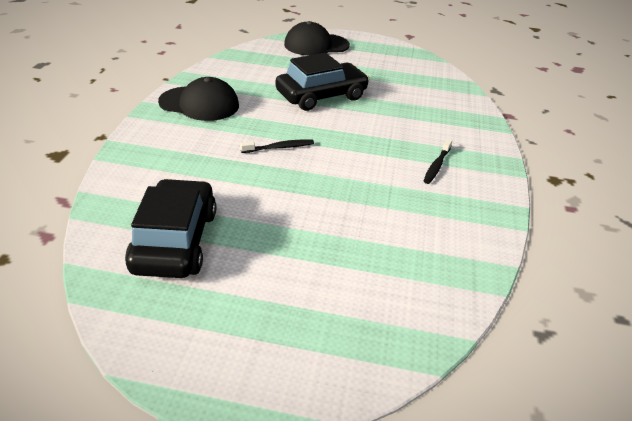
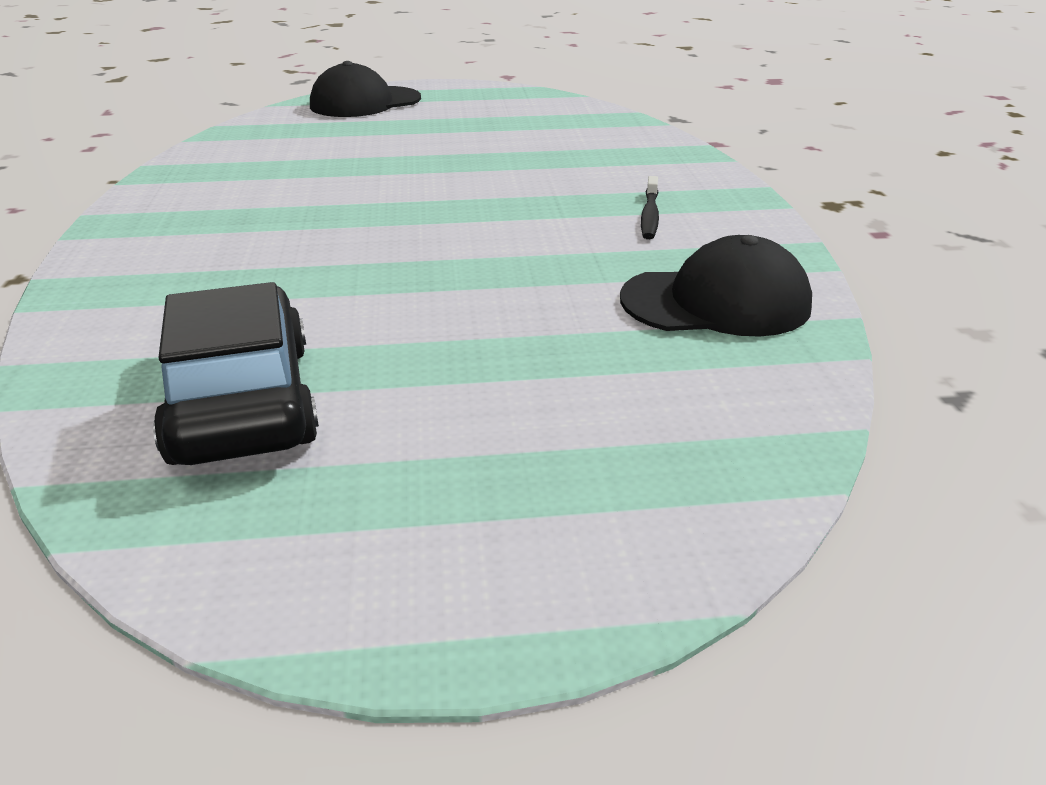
camera: 15 degrees left, 5 degrees down
black cap [158,77,239,121] -> black cap moved to [620,235,812,337]
black toothbrush [240,140,314,153] -> none
black car [275,53,369,111] -> none

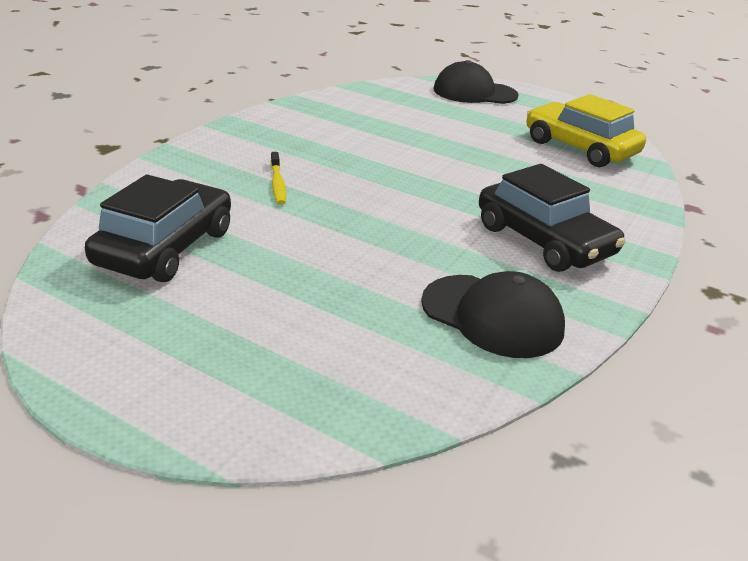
camera: 35 degrees right, 0 degrees up
black toothbrush [641,176,659,239] -> black car [479,164,626,272]
none -> yellow toothbrush [270,152,286,205]
none -> yellow car [527,94,646,167]

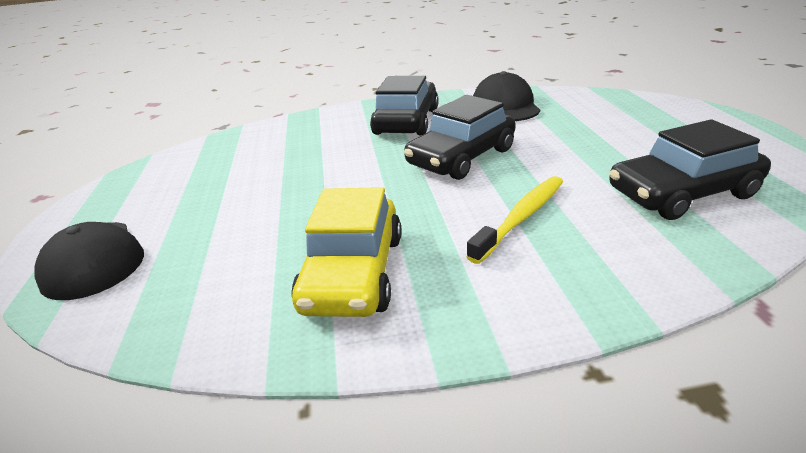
camera: 125 degrees left, 0 degrees up
yellow toothbrush [270,152,286,205] -> yellow toothbrush [466,176,563,264], size x1.59
yellow car [527,94,646,167] -> yellow car moved to [291,187,401,317]
none -> black car [404,95,516,180]

